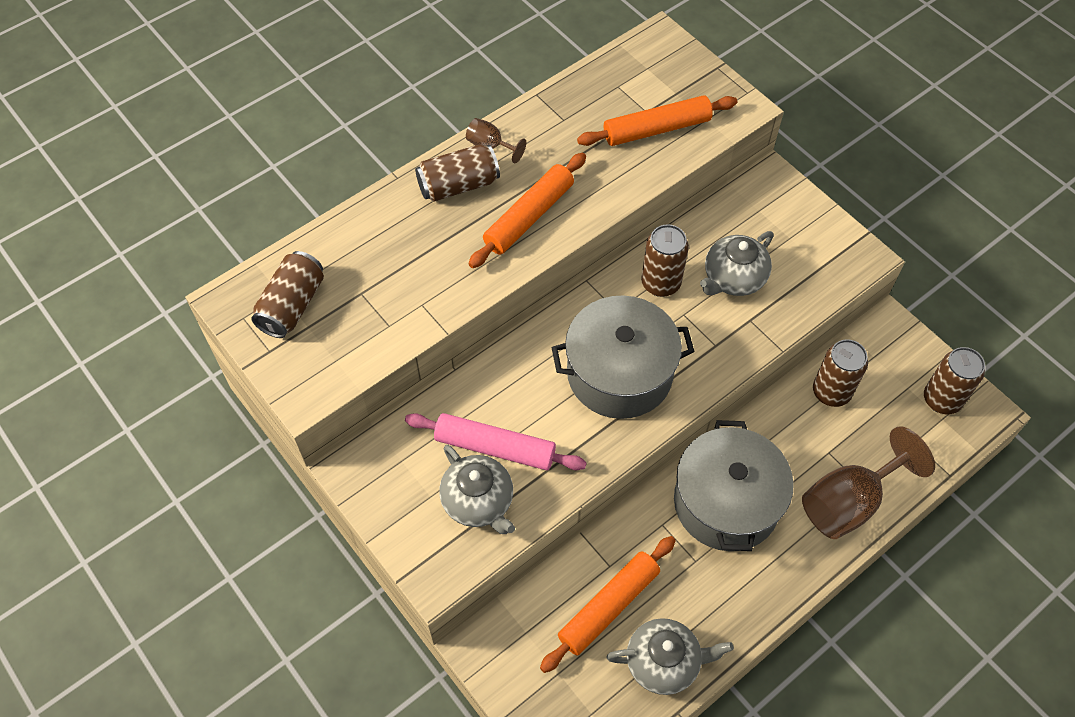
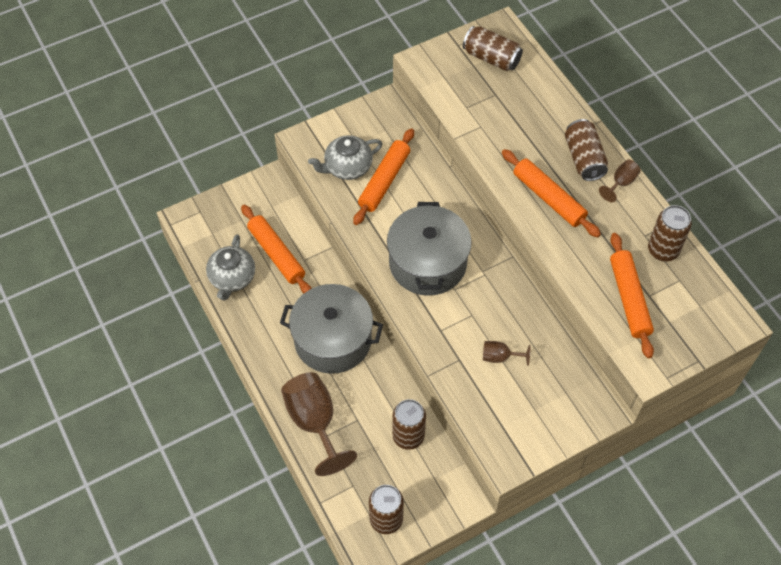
camera: 100 degrees right, 0 degrees up
pink rolling pin [405,413,587,470] -> orange rolling pin [353,128,414,225]
brown can [641,225,689,297] -> brown can moved to [648,205,692,261]
grey teapot [700,231,773,296] -> brown goblet [483,341,531,366]

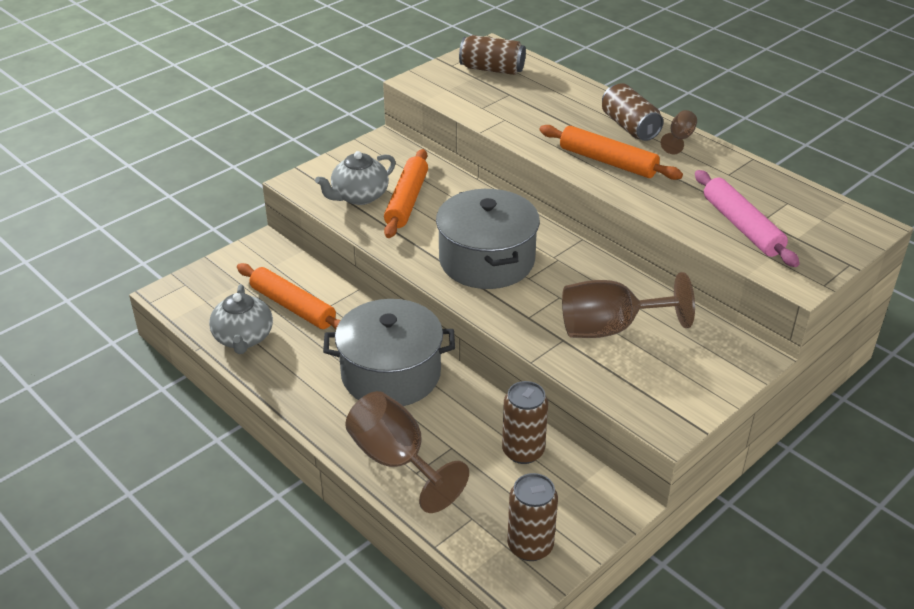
camera: 15 degrees left, 20 degrees down
brown goblet [483,341,531,366] -> brown goblet [562,272,695,338], size x2.09
orange rolling pin [610,233,654,358] -> pink rolling pin [695,170,800,267]
brown can [648,205,692,261] -> none

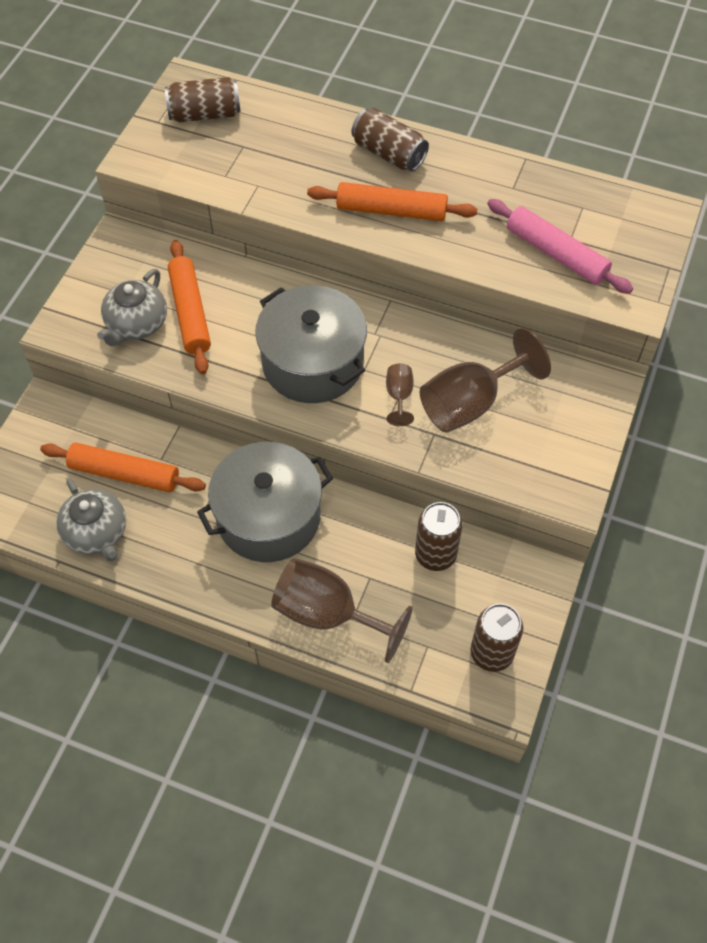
camera: 25 degrees left, 20 degrees up
brown goblet [661,110,697,154] -> brown goblet moved to [386,363,414,426]

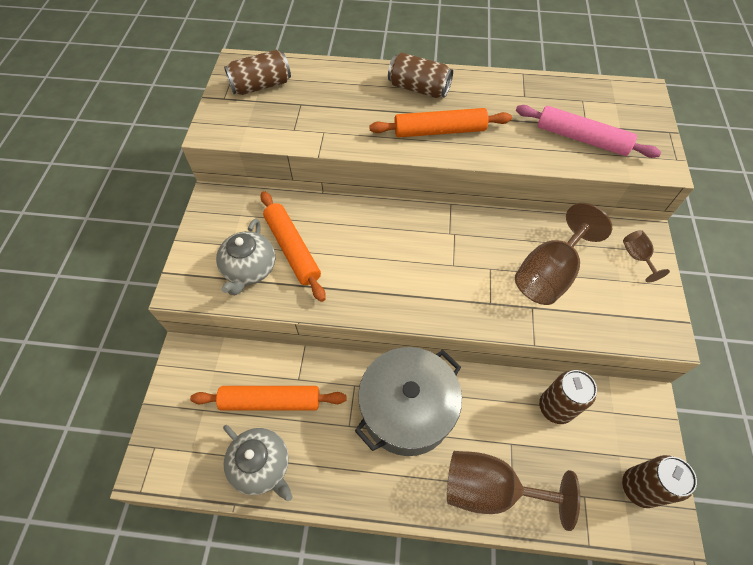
camera: 15 degrees left, 0 degrees up
grey pot [255,285,367,403] -> none
brown goblet [386,363,414,426] -> brown goblet moved to [623,230,670,283]

